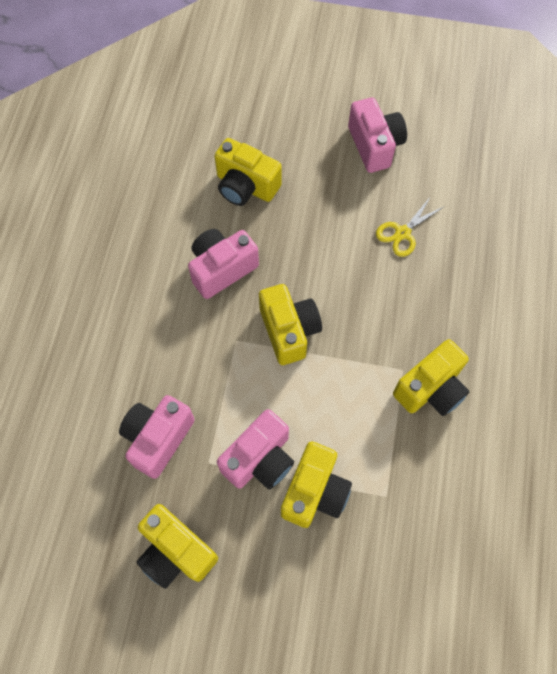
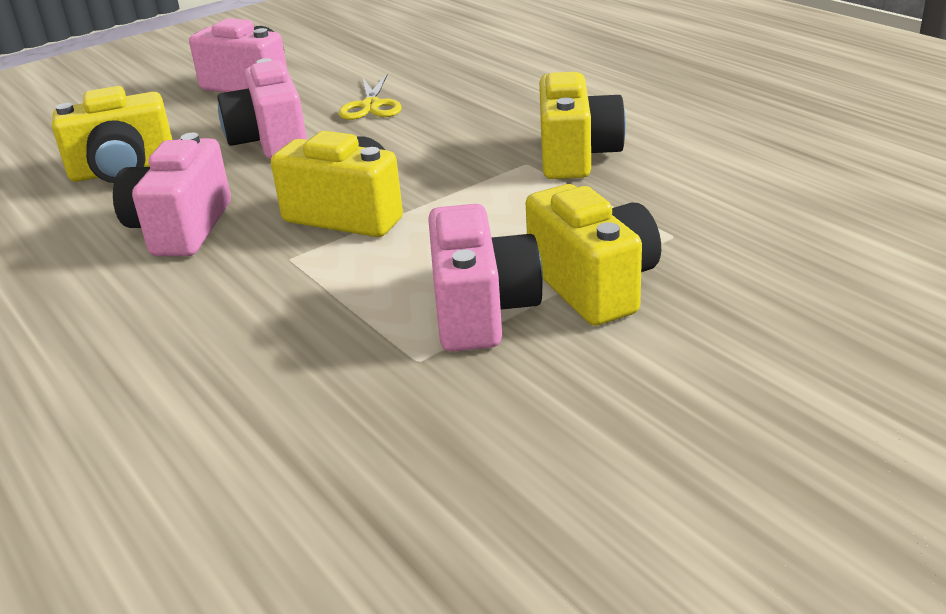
camera: 45 degrees left, 35 degrees down
pink camera [119,395,195,479] -> pink camera moved to [217,58,307,159]
yellow camera [137,504,218,589] -> none

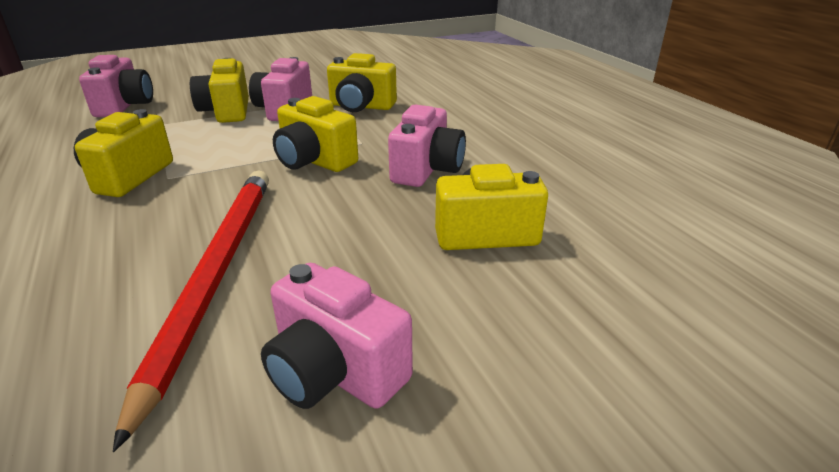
camera: 170 degrees left, 0 degrees up
pink camera [217,58,307,159] -> pink camera moved to [79,55,153,117]
yellow scissors [339,73,402,120] -> red pencil [113,170,269,452]
none -> yellow camera [327,53,397,112]

